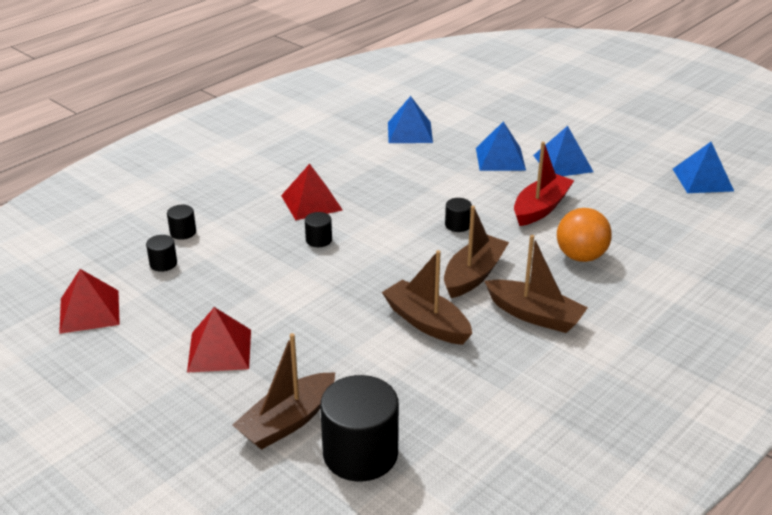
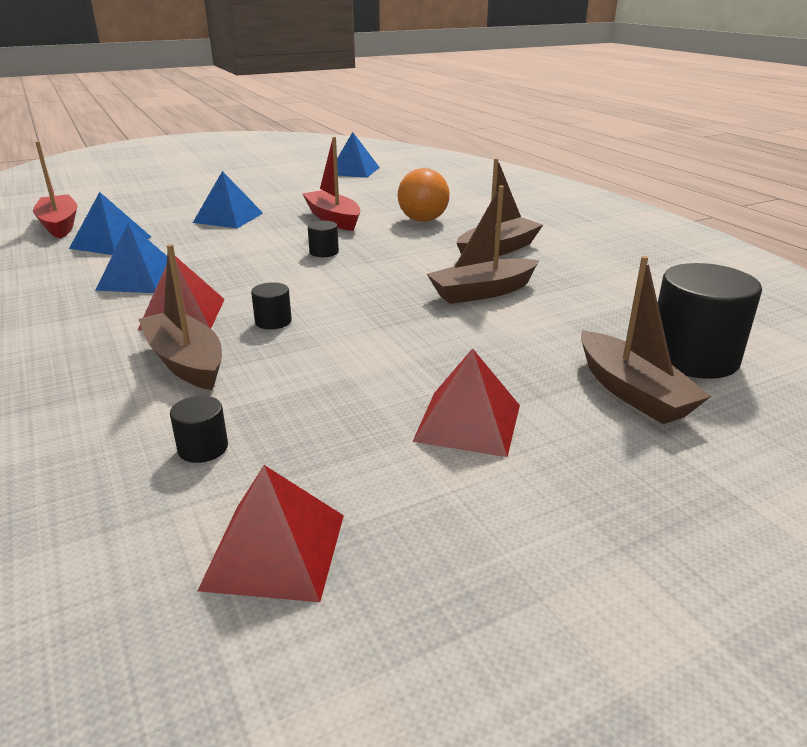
camera: 70 degrees left, 5 degrees down
black cylinder [167,205,196,240] -> none
brown boat [444,206,509,298] -> brown boat moved to [139,244,222,390]
blue pyramid [533,126,593,176] -> blue pyramid moved to [95,223,167,293]
none -> red boat [33,141,77,239]

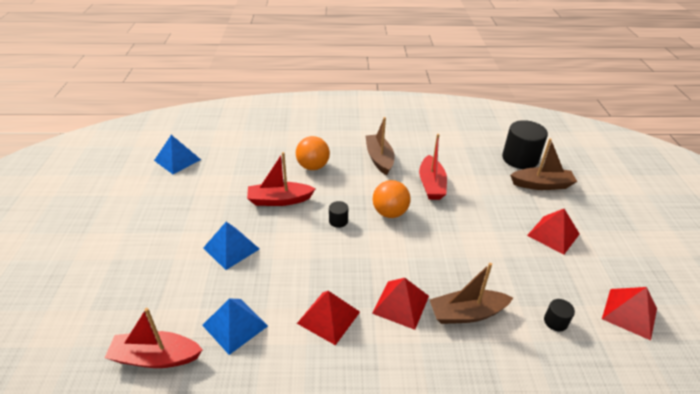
camera: 65 degrees left, 10 degrees up
blue pyramid [95,223,167,293] -> red pyramid [297,291,360,345]
black cylinder [251,282,292,329] -> none
brown boat [427,185,539,304] -> red boat [419,134,447,200]
none -> orange ball [373,180,411,218]

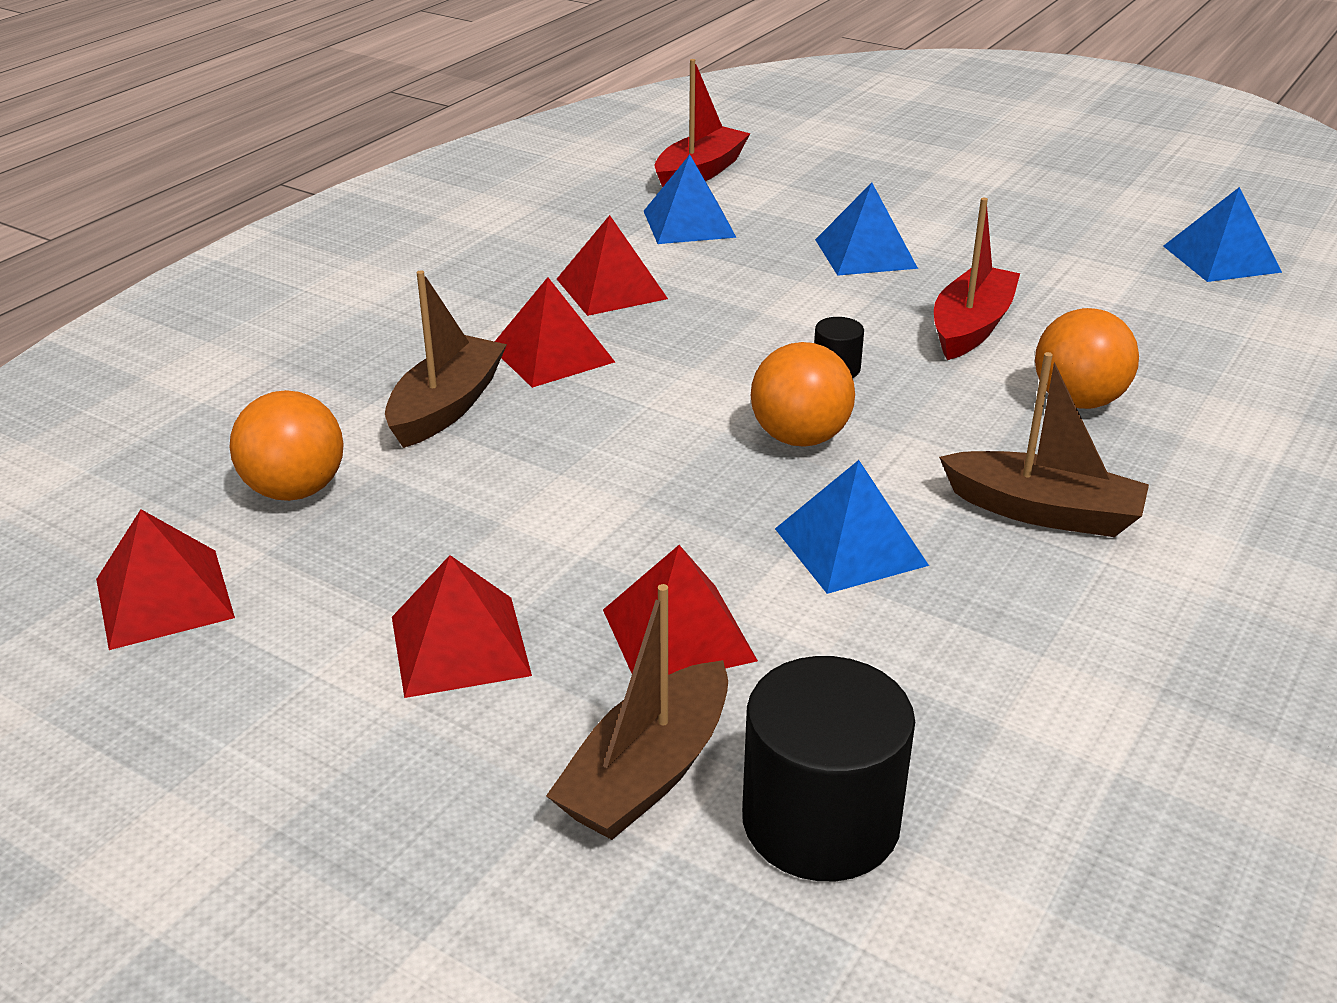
camera: 125 degrees right, 5 degrees down
red boat [419,134,447,200] -> blue pyramid [775,460,929,594]
black cylinder [544,299,575,331] -> orange ball [230,390,344,501]
none -> red pyramid [603,545,758,675]

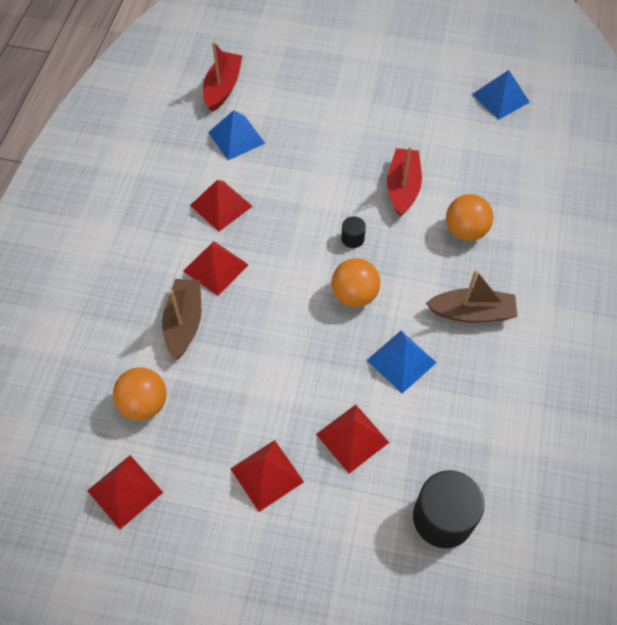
camera: 20 degrees left, 25 degrees up
brown boat [546,584,728,840] -> none
blue pyramid [815,183,918,276] -> none

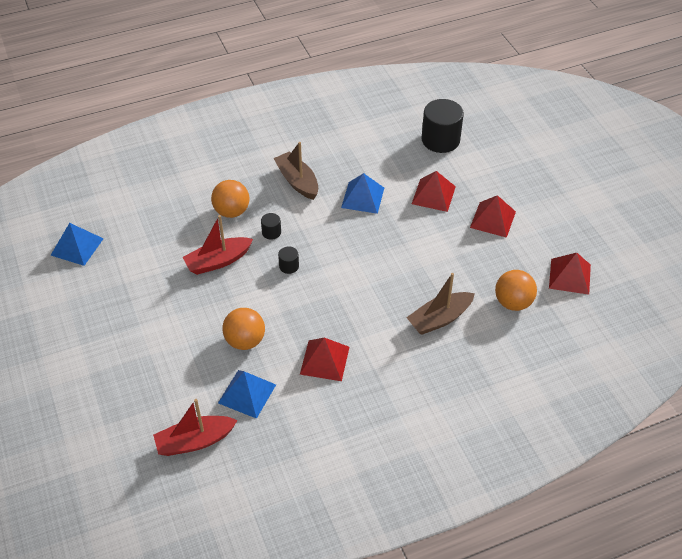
camera: 125 degrees left, 10 degrees down
red pyramid [183,241,248,296] -> none
orange ball [332,258,380,307] -> orange ball moved to [222,308,265,350]
none -> black cylinder [261,213,281,240]

